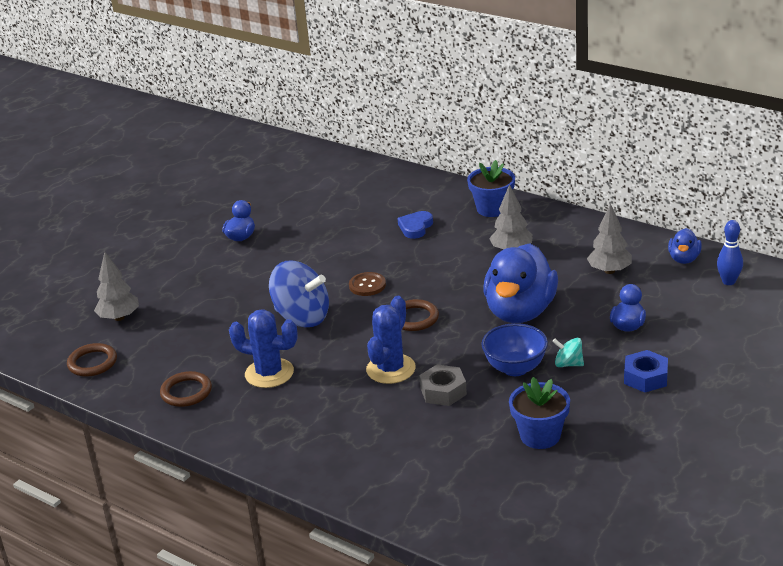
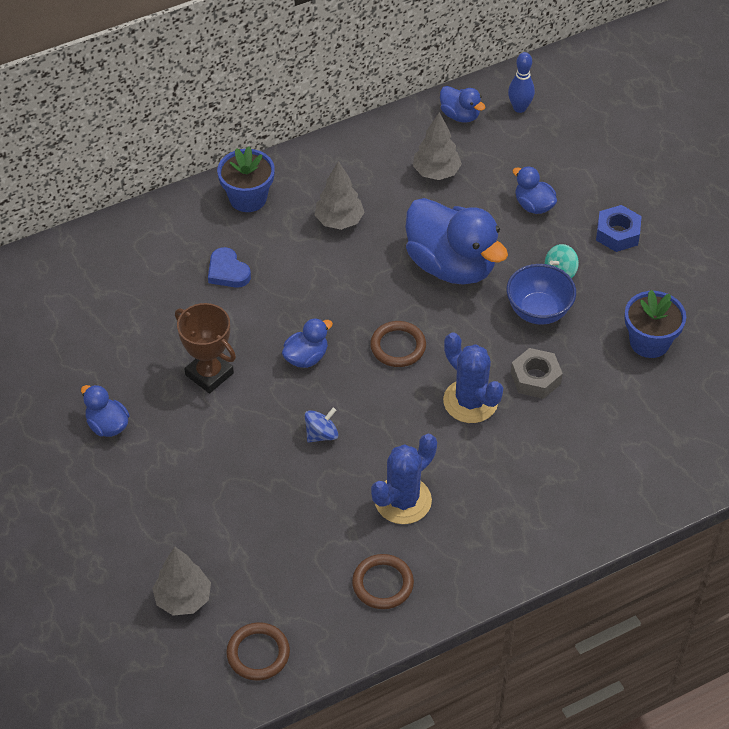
camera: 65 degrees left, 20 degrees up
blue spinning top [269,261,329,327] -> blue spinning top [305,408,338,443], size x0.48
brown button [349,272,386,296] -> blue duck [282,318,333,368]
none -> brown trophy [175,303,236,393]

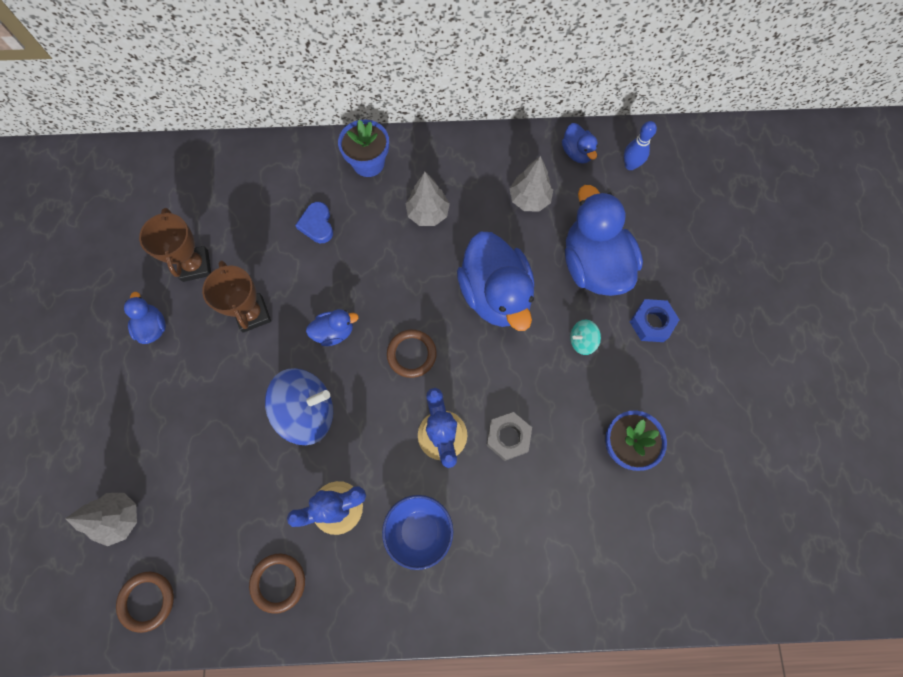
camera: 25 degrees right, 20 degrees up
blue spinning top [305,408,338,443] -> blue spinning top [265,368,333,445], size x2.10
blue bowl [507,264,576,325] -> blue bowl moved to [382,495,453,570]
blue duck [512,166,557,214] -> blue duck [565,185,643,296], size x2.12
none -> brown trophy [139,208,211,282]

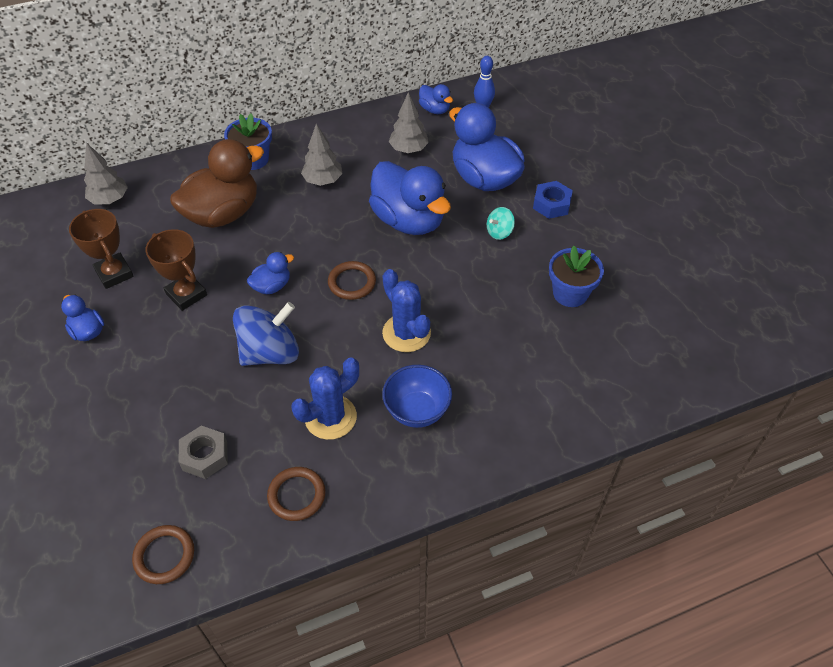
camera: 20 degrees left, 20 degrees down
grey tree [65,493,137,546] -> grey tree moved to [84,143,128,204]
blue heart [295,202,333,243] -> brown duck [170,139,264,228]
grey nut [486,412,532,461] -> grey nut moved to [179,425,228,479]

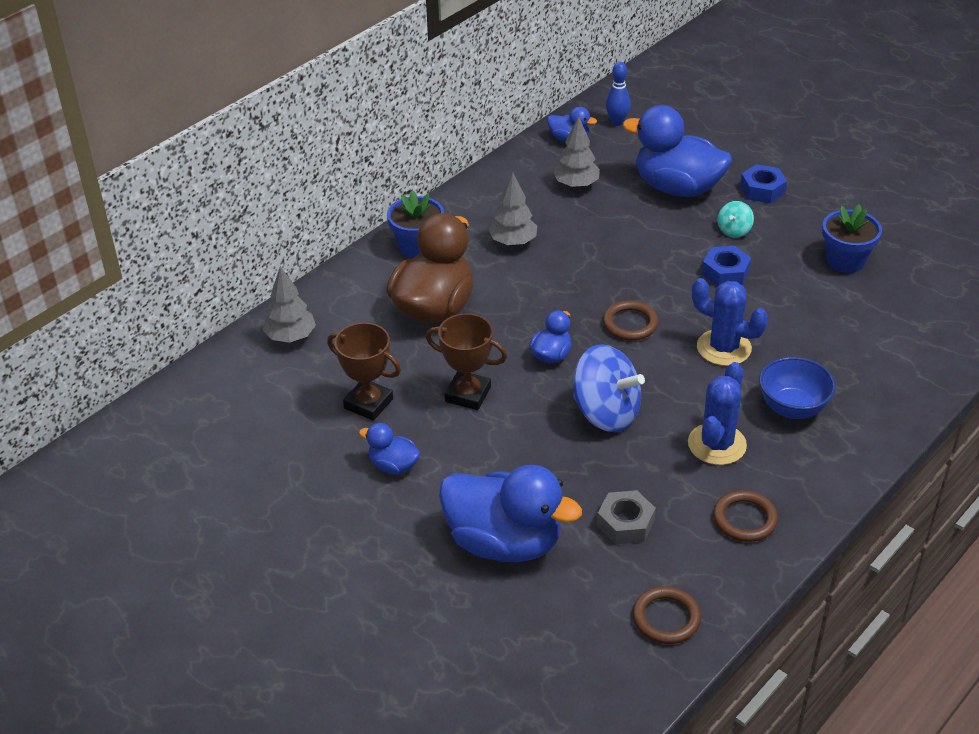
camera: 25 degrees left, 10 degrees down
blue spinning top [233,302,299,366] -> blue spinning top turned 90 degrees clockwise [573,344,645,432]
blue duck [369,161,451,235] -> blue duck moved to [439,465,582,562]
none -> blue nut [702,246,751,287]

